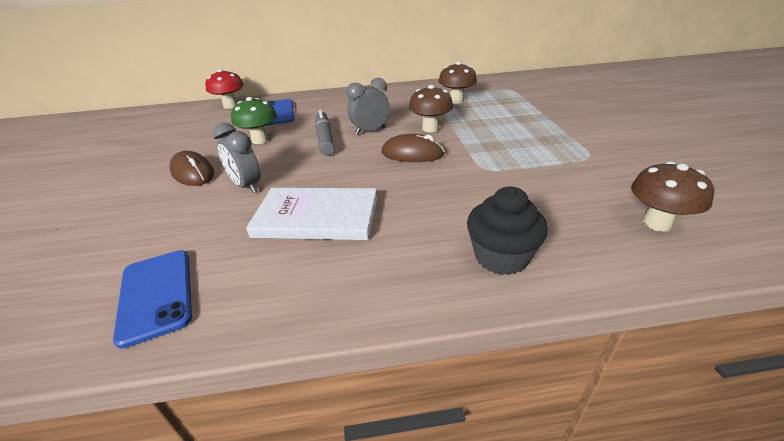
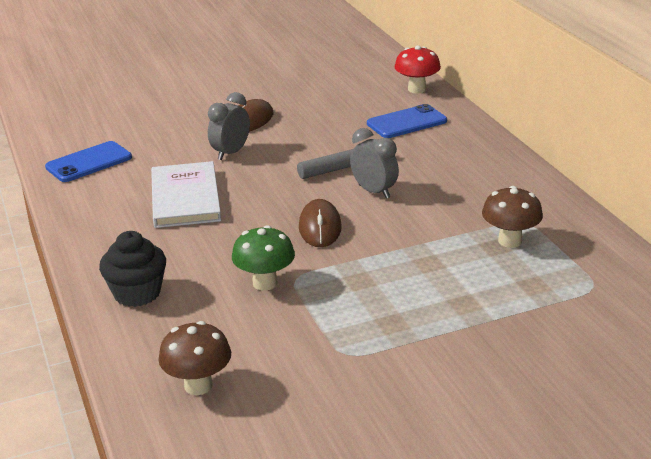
camera: 75 degrees right, 5 degrees down
green mushroom [231,97,277,144] -> green mushroom moved to [232,225,295,291]
brown mushroom [409,85,453,132] -> none

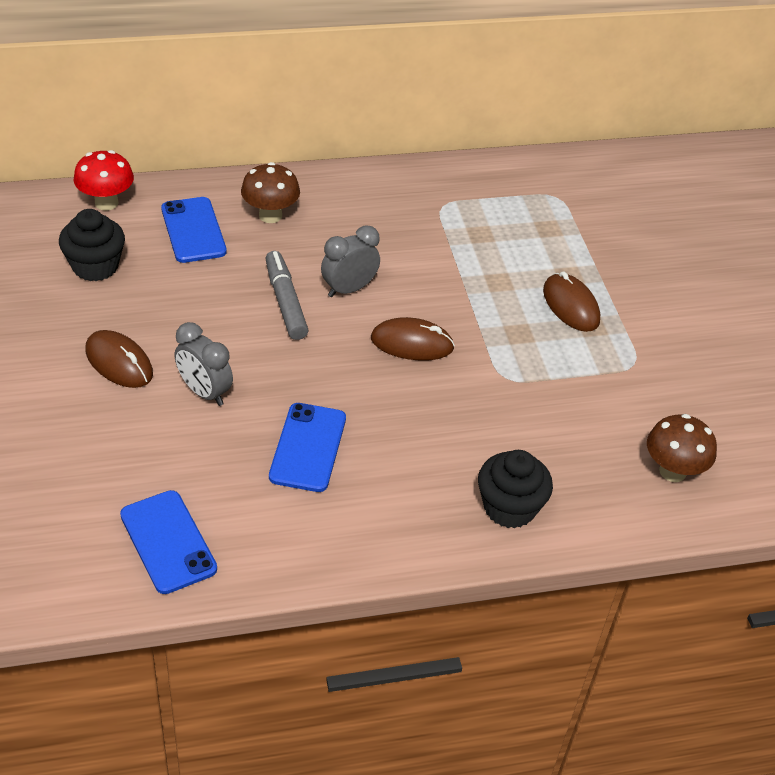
camera: 85 degrees left, 15 degrees up
white book [151,161,221,228] -> blue phone [269,403,346,492]
green mushroom [232,225,295,291] -> none
brown mushroom [482,186,543,248] -> brown mushroom moved to [241,162,300,223]
none -> black cupcake [59,209,125,281]
none -> brown mouse [543,271,600,332]

